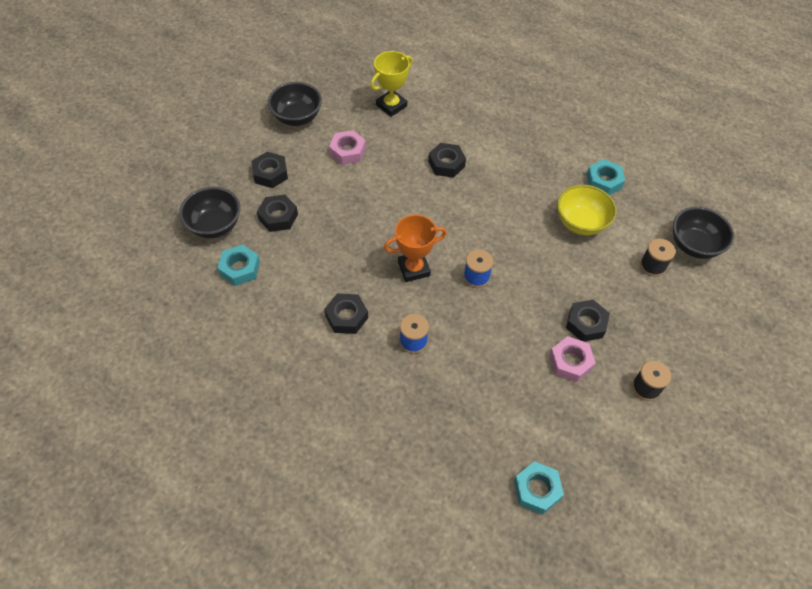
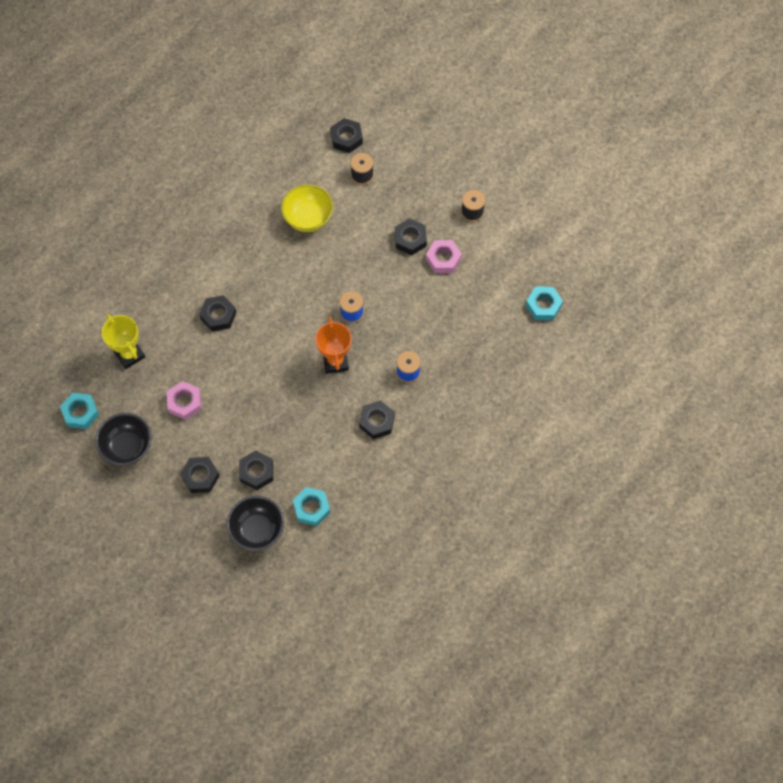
camera: 80 degrees left, 10 degrees up
turquoise nut [586,159,625,195] -> turquoise nut moved to [60,393,99,429]
black bowl [673,207,734,259] -> black nut [330,118,363,153]

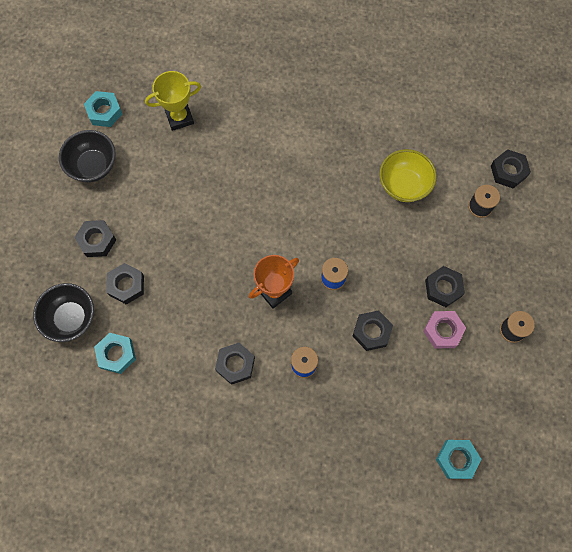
camera: 60 degrees right, 5 degrees up
yellow trophy [102,314,145,369] -> yellow trophy turned 45 degrees clockwise [145,71,201,131]
pink nut [167,381,202,420] -> none
black nut [199,295,236,332] -> black nut moved to [353,310,393,351]

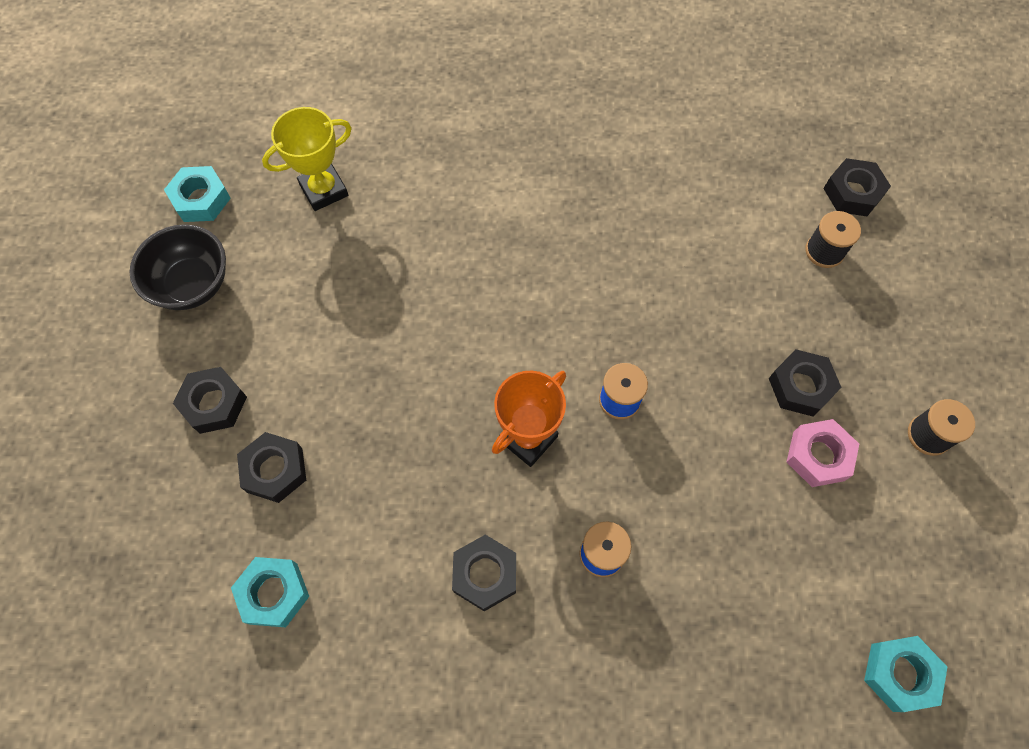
camera: 10 degrees left, 5 degrees down
black bowl [33,283,94,342] -> none
black nut [353,310,393,351] -> none
yellow bowl [379,149,437,202] -> none

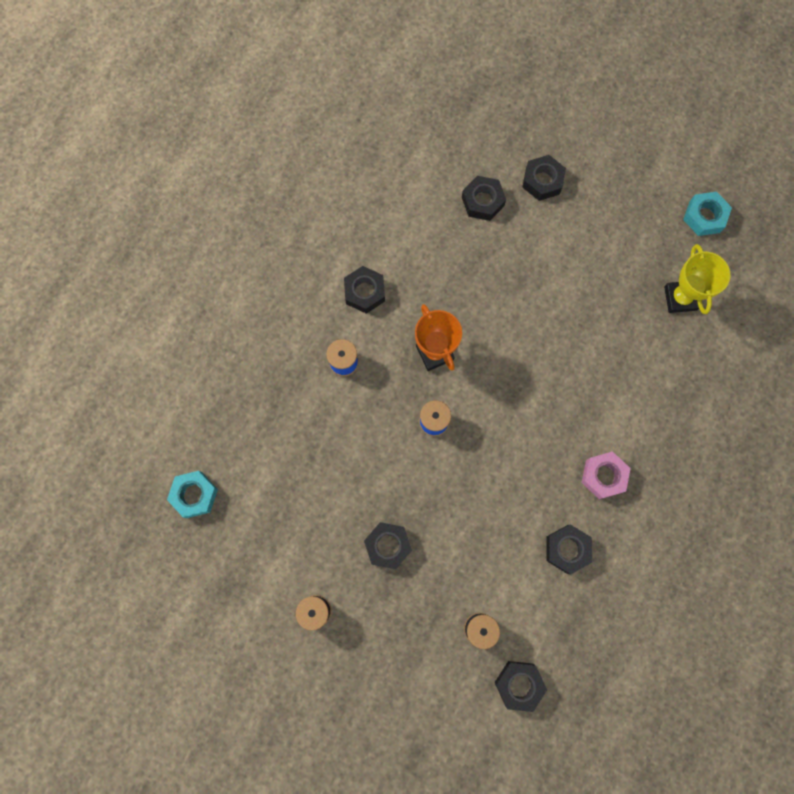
camera: 115 degrees right, 10 degrees up
black bowl [129,224,226,310] -> none
turquoise nut [231,557,309,627] -> none
pink nut [787,419,859,487] -> pink nut moved to [581,451,631,499]
none -> black nut [546,524,592,574]

